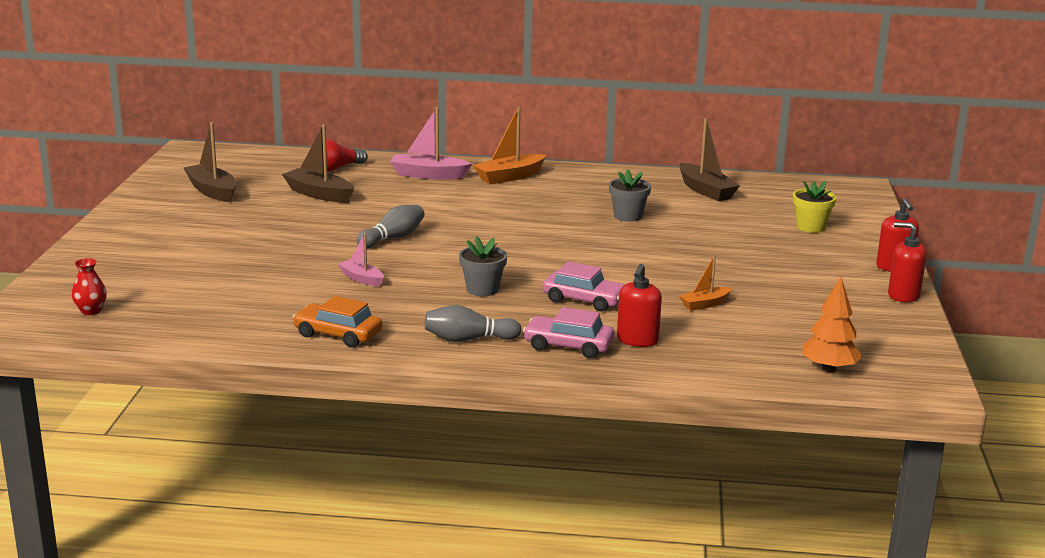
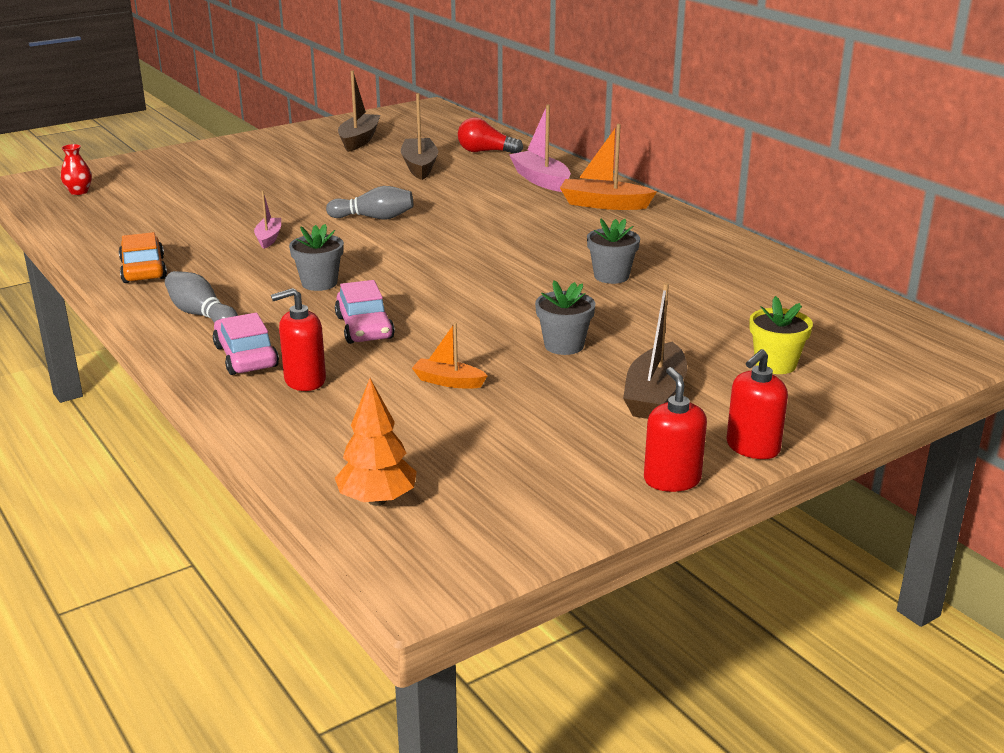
camera: 50 degrees right, 5 degrees up
brown boat [679,118,740,201] -> brown boat moved to [623,283,688,419]
none -> grey flower pot [535,280,595,355]

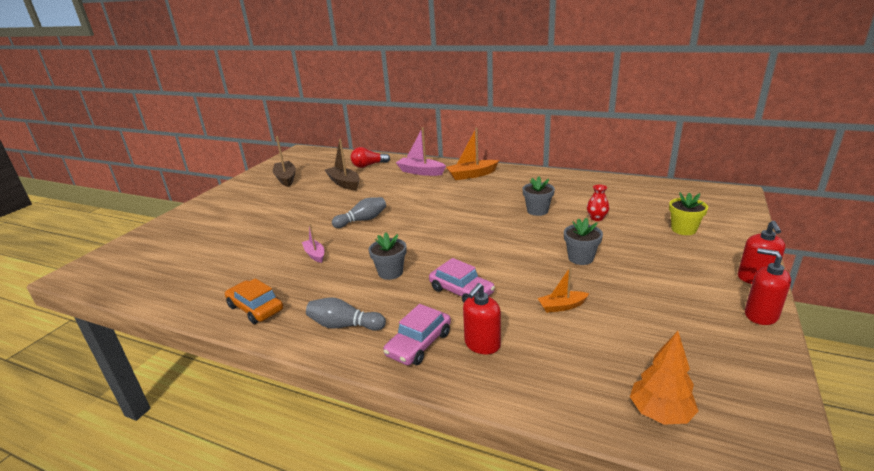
camera: 30 degrees left, 0 degrees up
red vase [61,144,92,195] -> red vase moved to [587,185,609,221]
pink car [213,313,279,375] -> pink car turned 90 degrees counterclockwise [383,304,451,365]
brown boat [623,283,688,419] -> none

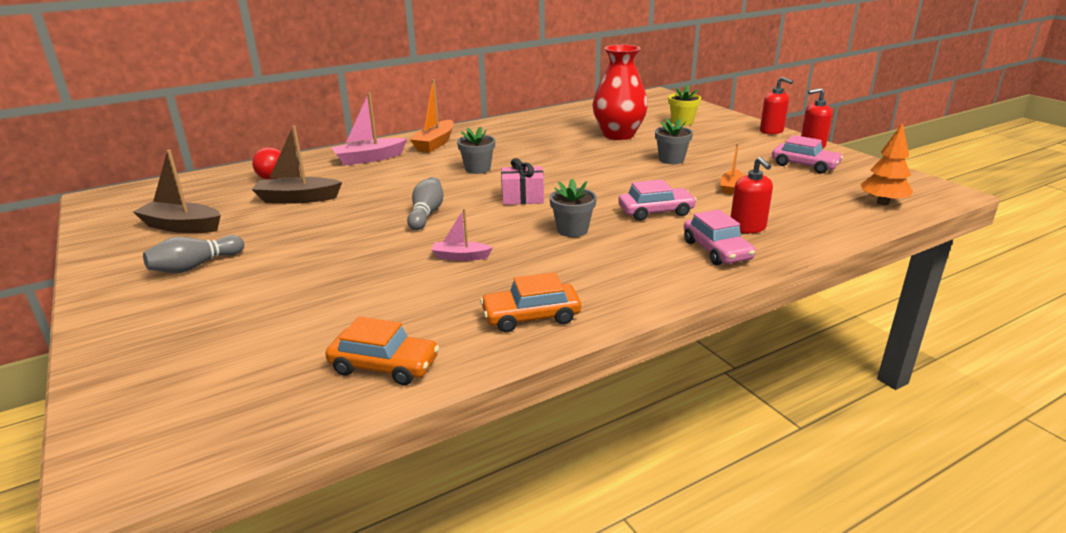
camera: 55 degrees left, 0 degrees up
grey bowling pin [306,298,386,331] -> grey bowling pin moved to [143,235,244,273]
grey flower pot [523,176,555,216] -> grey flower pot moved to [457,127,495,174]
red vase [587,185,609,221] -> red vase [592,45,648,140], size x2.42
none -> orange car [325,317,439,385]
none -> pink gift [501,158,544,205]
none -> pink car [772,135,843,173]

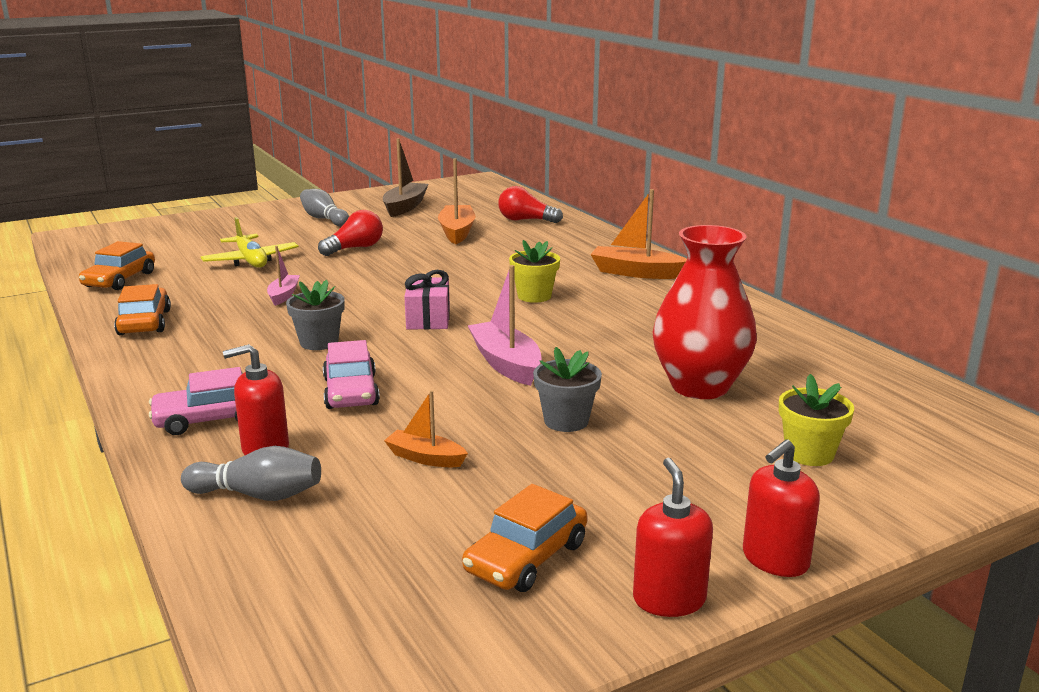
camera: 90 degrees right, 5 degrees down
brown boat [251,126,342,204] -> orange boat [438,158,476,244]
pink boat [331,92,407,166] -> pink boat moved to [468,265,542,386]
grey bowling pin [407,177,444,230] -> grey bowling pin moved to [181,446,321,501]
grey flower pot [457,127,495,174] -> yellow flower pot [509,240,560,303]
pink car [772,135,843,173] -> orange car [462,484,588,592]
orange tree [861,123,913,205] -> none
none -> yellow plane [201,217,299,268]
none -> red light bulb [318,210,383,256]

